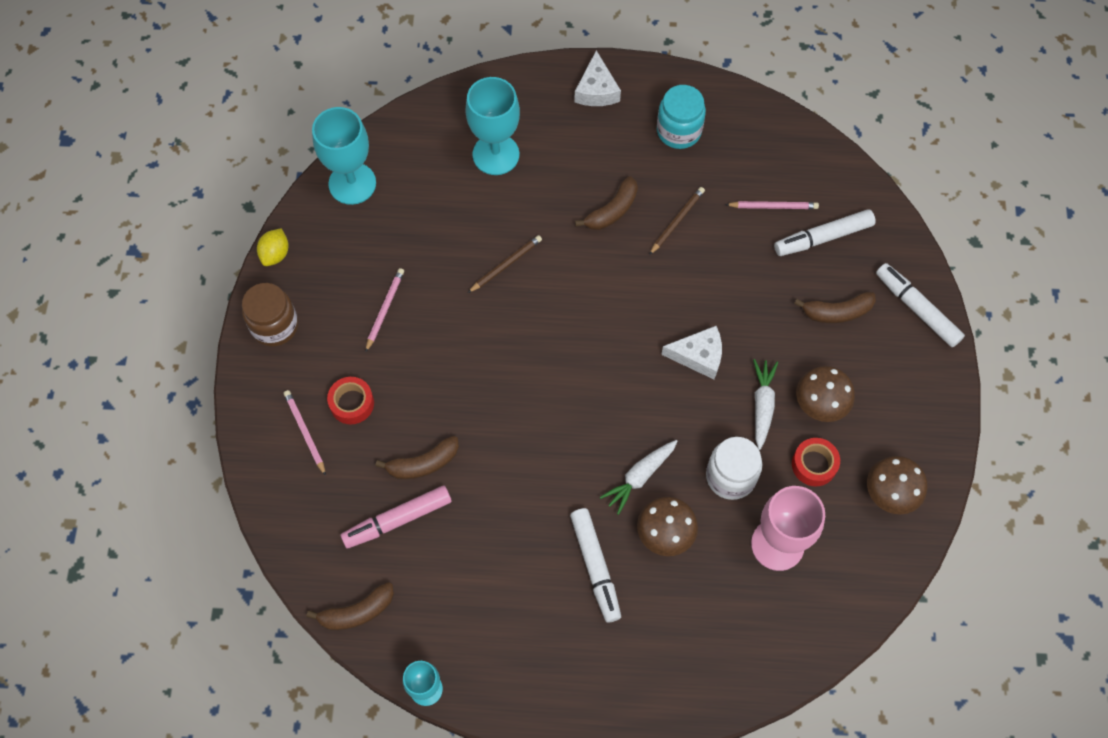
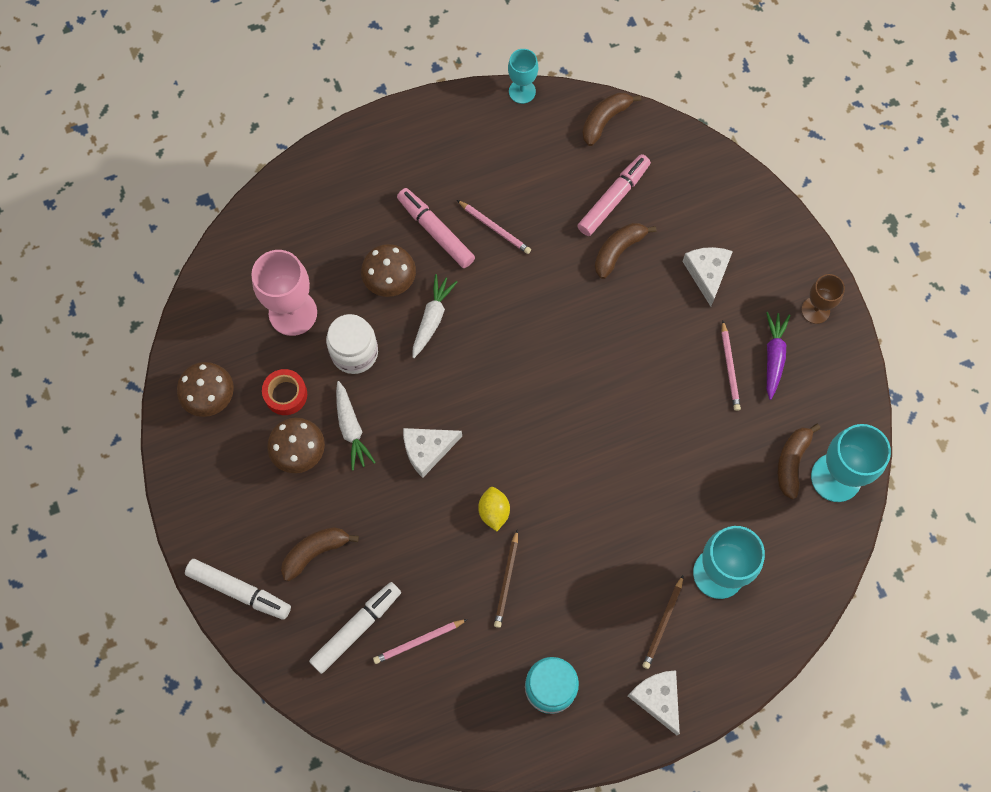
camera: 155 degrees right, 5 degrees up
brown jar [242,283,298,347] -> brown goblet [801,274,845,324]
yellow lemon [257,228,289,266] -> yellow lemon moved to [478,487,510,531]
pink pencil [284,390,326,476] -> pink pencil moved to [457,200,531,254]
red tape [327,377,374,424] -> white cheese [682,247,733,306]
brown pencil [468,235,542,293] -> brown pencil moved to [642,576,683,669]
white marker [570,508,621,623] -> pink marker [397,188,475,268]
brown banana [575,176,638,230] -> brown banana moved to [777,423,821,499]
none -> purple carrot [766,312,791,400]

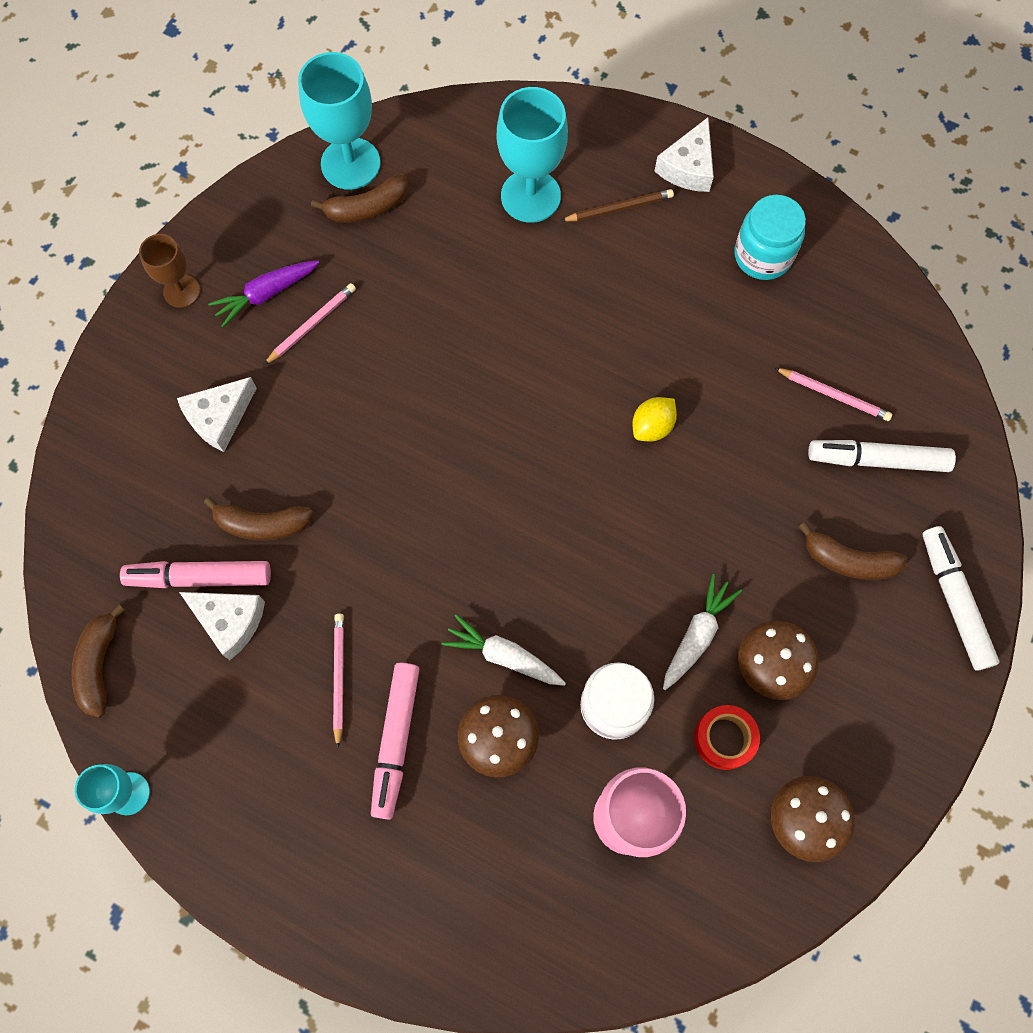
camera: 130 degrees left, 0 degrees up
white cheese [403,428,462,478] -> white cheese moved to [179,592,265,660]
white carrot [412,274,457,358] -> white carrot turned 45 degrees clockwise [441,614,566,686]
brown pencil [494,529,518,628] -> none
brown banana [582,92,641,146] -> brown banana turned 90 degrees clockwise [71,604,125,718]

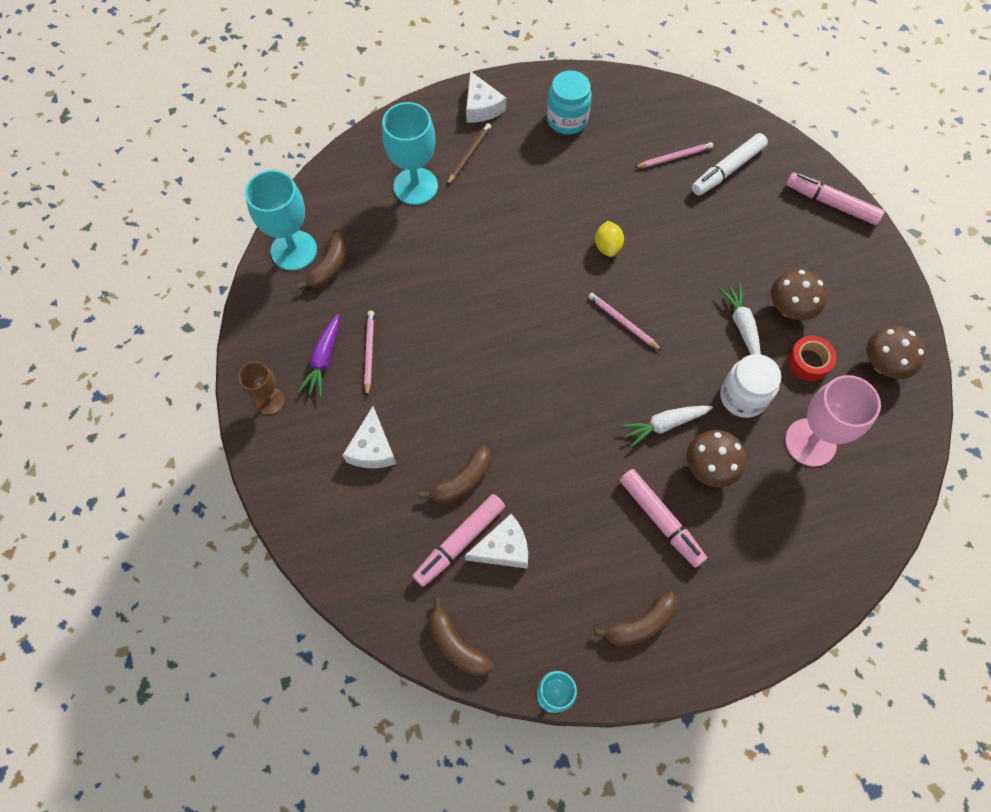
camera: 45 degrees left, 5 degrees down
pink pencil [333,613,344,749] -> pink pencil moved to [588,293,662,351]
brown banana [799,522,908,580] -> brown banana moved to [594,591,677,646]
white marker [922,526,999,671] -> pink marker [786,172,885,225]

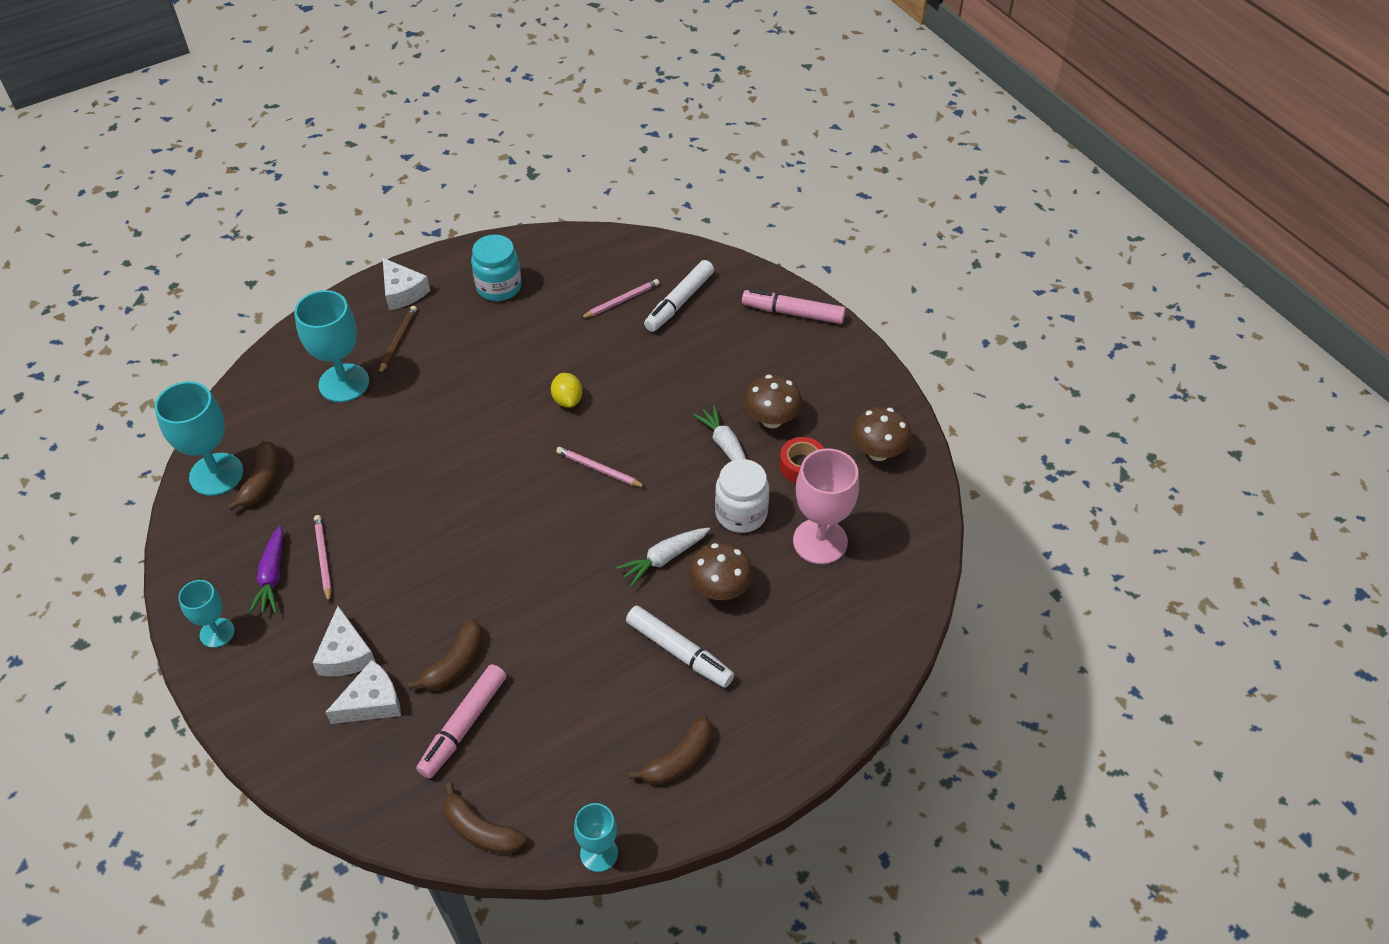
camera: 15 degrees left, 15 degrees down
brown goblet [238,362,285,415] -> turquoise goblet [178,580,235,648]
white cheese [465,514,528,569] -> white cheese moved to [325,660,401,724]
pink marker [620,469,707,568] -> white marker [626,606,734,688]

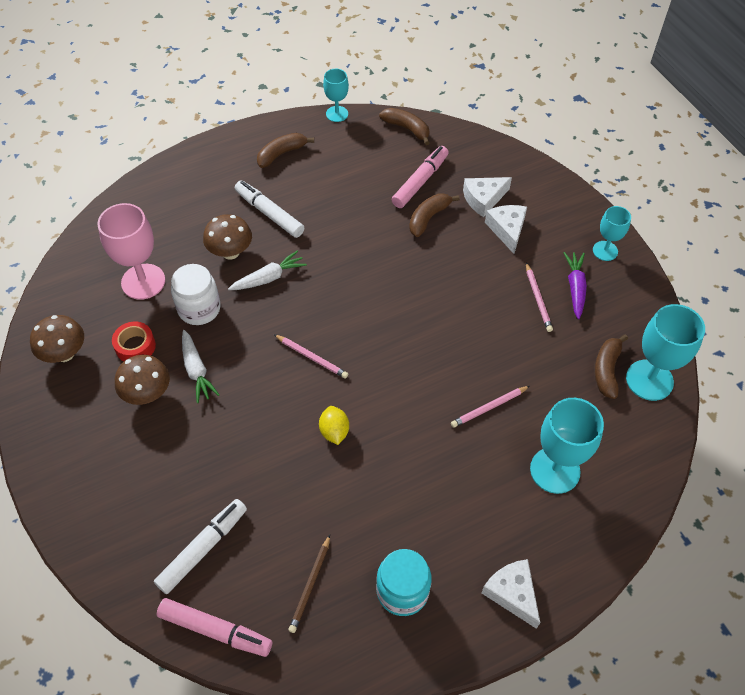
camera: 175 degrees left, 5 degrees up
brown pencil [379,306,417,375] -> brown pencil moved to [288,535,330,633]
pink pencil [580,279,659,319] -> pink pencil moved to [451,386,530,428]
pink marker [742,289,846,324] -> pink marker moved to [157,598,272,657]

